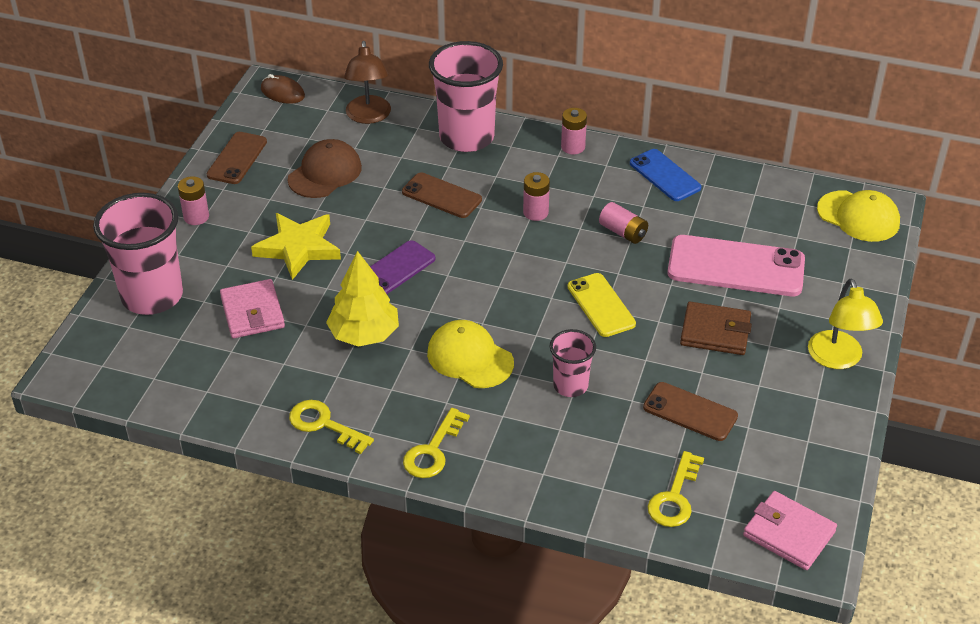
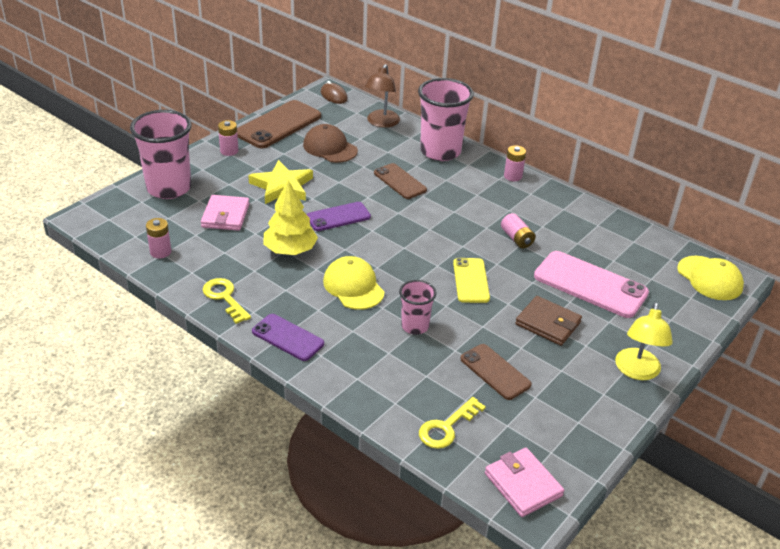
camera: 20 degrees right, 5 degrees down
brown phone [207,132,267,184] -> brown phone [237,100,321,148], size x1.64
brown cap [288,139,362,198] -> brown cap turned 105 degrees counterclockwise [303,124,358,163]
yellow key [403,408,470,478] -> purple phone [252,314,324,361]
pink battery [523,172,550,221] -> pink battery moved to [146,218,171,258]
blue phone [630,149,701,201] -> none

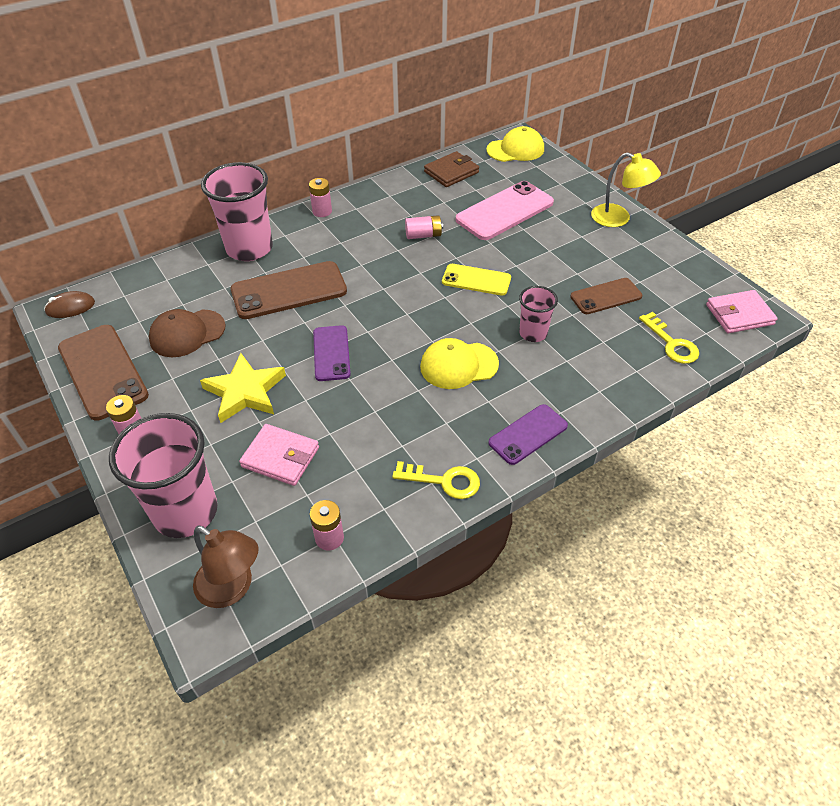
camera: 70 degrees left, 10 degrees up
yellow key [203,278,251,324] -> yellow key turned 150 degrees counterclockwise [392,461,480,499]
yellow tree [263,180,318,255] -> none
brown lamp [364,64,400,128] -> brown lamp moved to [193,525,259,608]
brown phone [374,163,427,199] -> brown phone [231,261,347,319], size x1.64
brown wallet [515,296,582,346] -> brown wallet moved to [424,151,479,187]

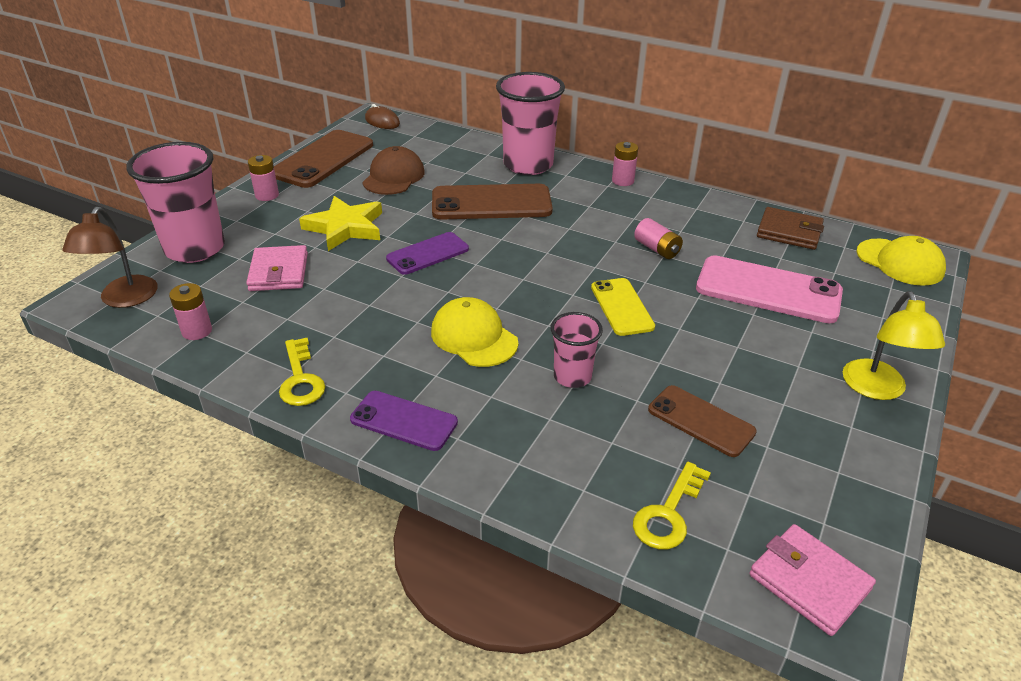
camera: 60 degrees right, 10 degrees down
brown cap [149,309,226,357] -> brown cap turned 75 degrees clockwise [362,146,425,195]
brown phone [231,261,347,319] -> brown phone turned 45 degrees counterclockwise [432,184,553,219]

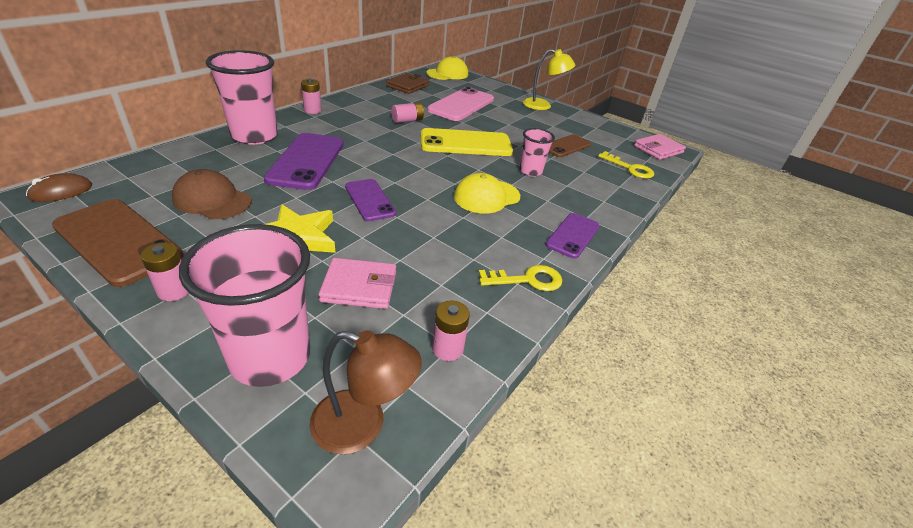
camera: 85 degrees left, 0 degrees up
brown phone [432,184,553,219] -> purple phone [264,133,344,190]
yellow phone [591,278,655,336] -> yellow phone [421,128,513,156], size x1.64

